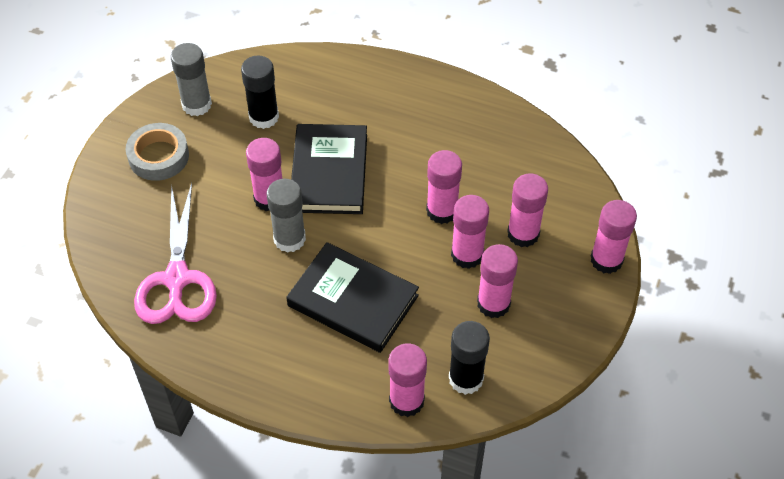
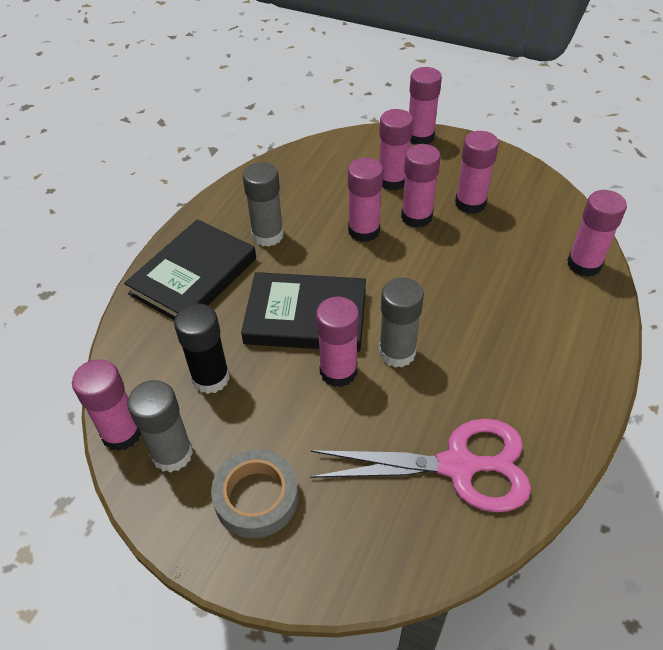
camera: 85 degrees left, 5 degrees down
black book [286,242,419,353] -> black book moved to [124,219,256,320]
black glue stick [449,321,490,395] -> none
none -> pink glue stick [72,359,141,451]
none -> grey glue stick [243,162,284,247]

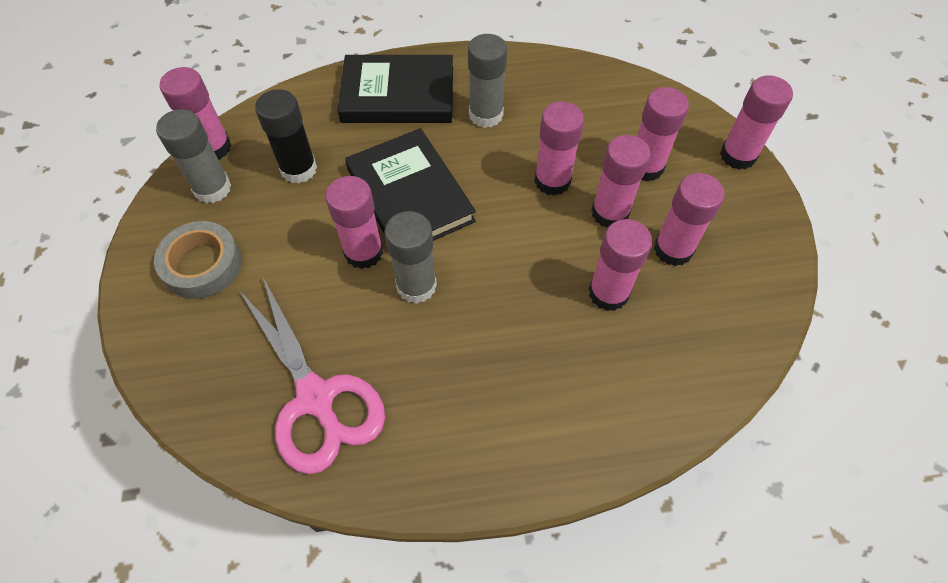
camera: 55 degrees right, 10 degrees up
pink glue stick [567,190,627,277] -> pink glue stick moved to [589,219,653,311]

